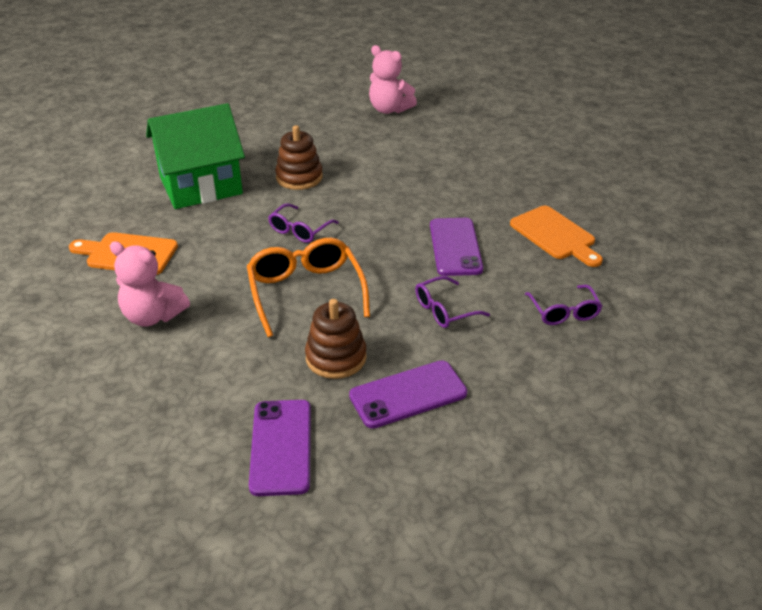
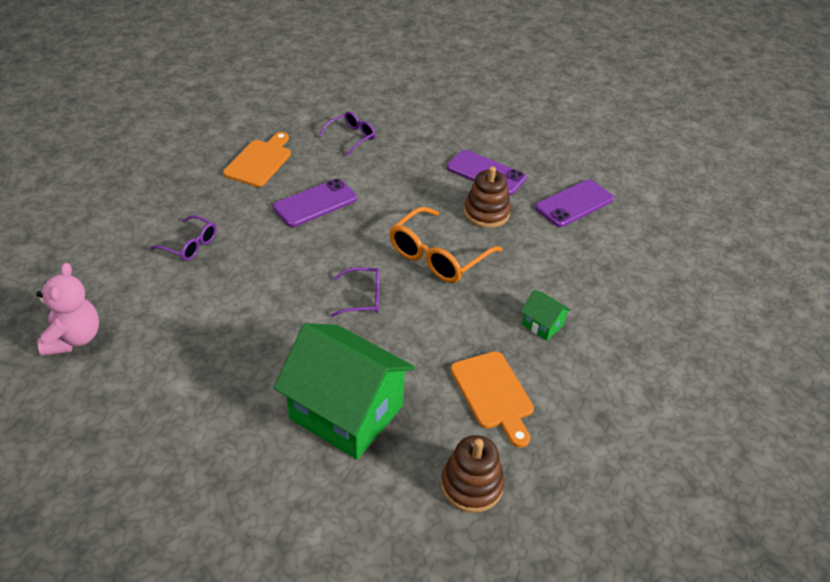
camera: 125 degrees left, 5 degrees up
pink teddy bear [110,241,190,327] -> green house [520,290,571,341]
brown stacking toy [275,125,323,190] -> brown stacking toy moved to [441,435,505,513]
purple glasses [415,276,490,328] -> purple glasses moved to [150,215,217,261]

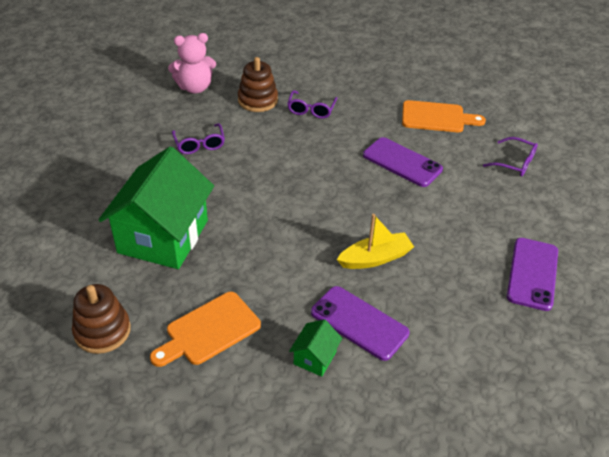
camera: 75 degrees right, 0 degrees up
purple glasses [331,267,380,317] -> purple glasses moved to [172,123,225,154]
orange glasses [389,207,503,283] -> yellow boat [337,214,414,269]
brown stacking toy [464,167,511,228] -> brown stacking toy moved to [238,57,278,112]
purple phone [535,179,614,227] -> purple phone moved to [311,286,410,361]

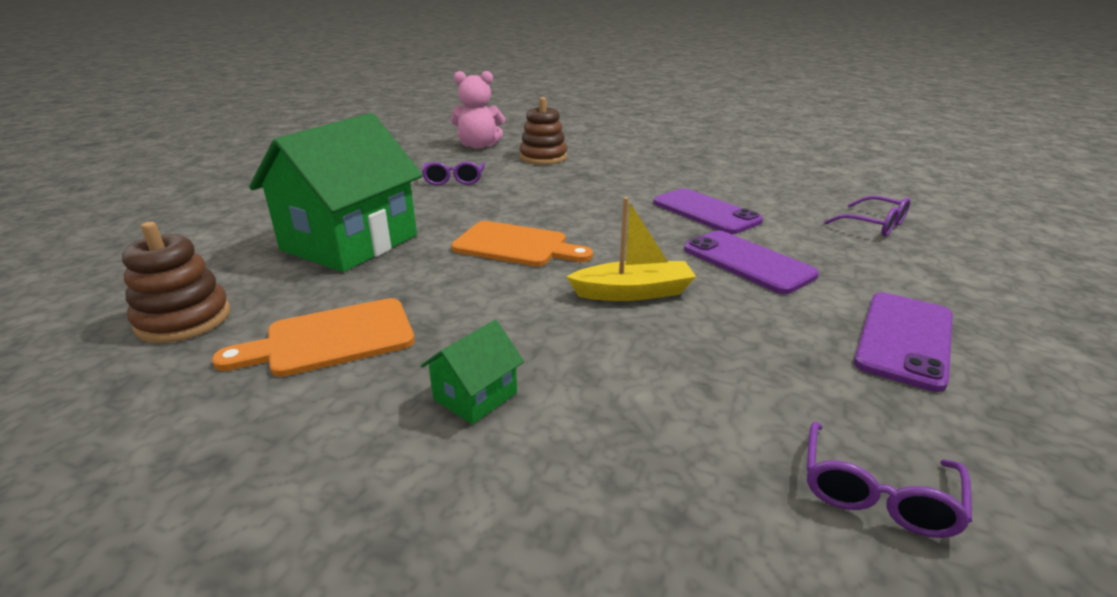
camera: 15 degrees right, 15 degrees down
purple glasses [287,90,337,119] -> purple glasses moved to [807,422,972,538]
purple phone [311,286,410,361] -> purple phone moved to [684,231,819,294]
orange cutting board [402,100,486,132] -> orange cutting board moved to [451,221,593,266]

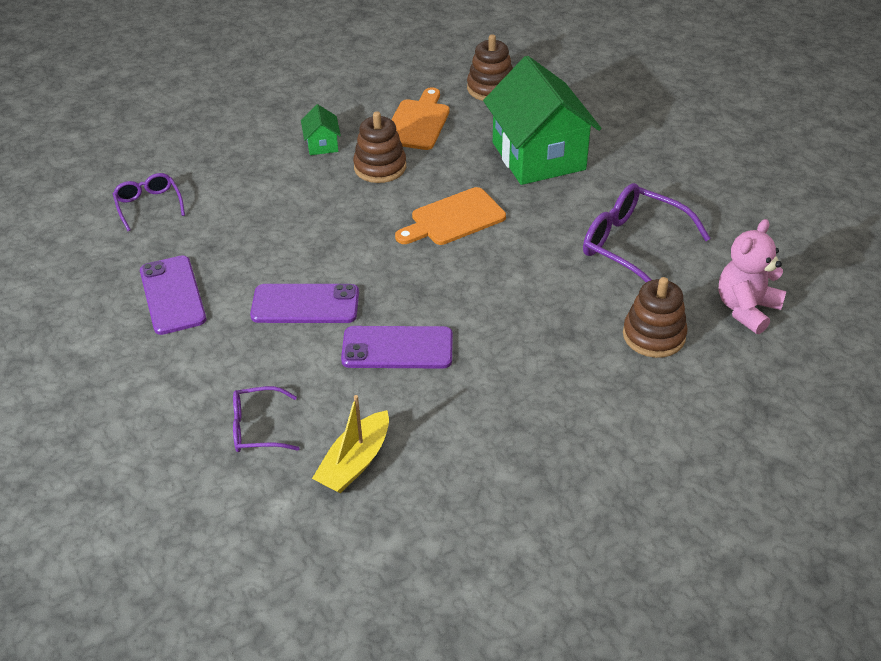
camera: 130 degrees right, 15 degrees up
purple glasses [421,161,485,186] -> purple glasses [583,183,711,282], size x1.72
yellow boat [566,197,696,301] -> yellow boat moved to [312,395,389,493]
none -> brown stacking toy [353,111,406,183]

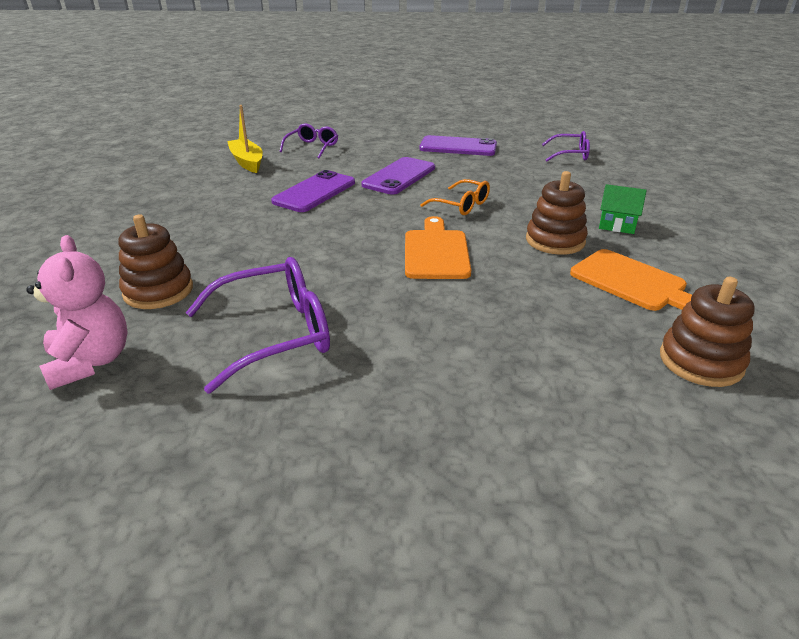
camera: 120 degrees right, 10 degrees down
green house [483,56,601,185] -> none
none -> orange glasses [420,179,490,215]

